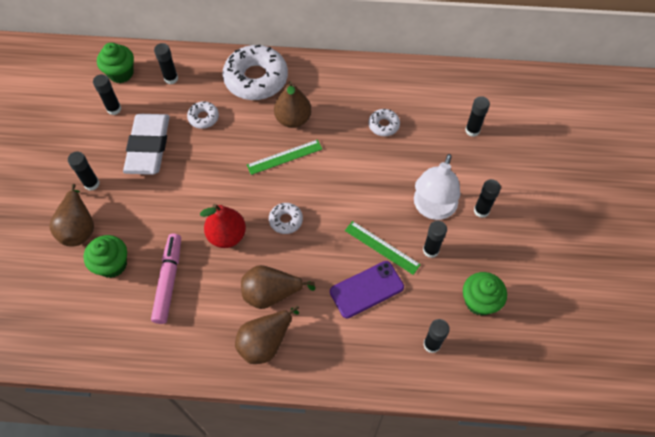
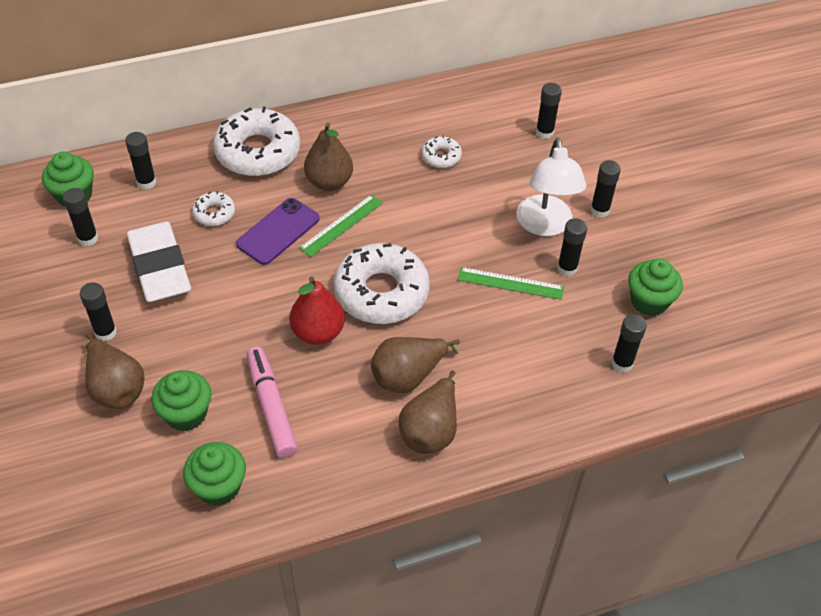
camera: 25 degrees left, 10 degrees down
white donut [269,203,303,234] -> white donut [333,243,430,324], size x2.13
purple phone [330,261,404,318] -> purple phone moved to [236,198,320,265]
none -> green cupcake [183,442,246,506]

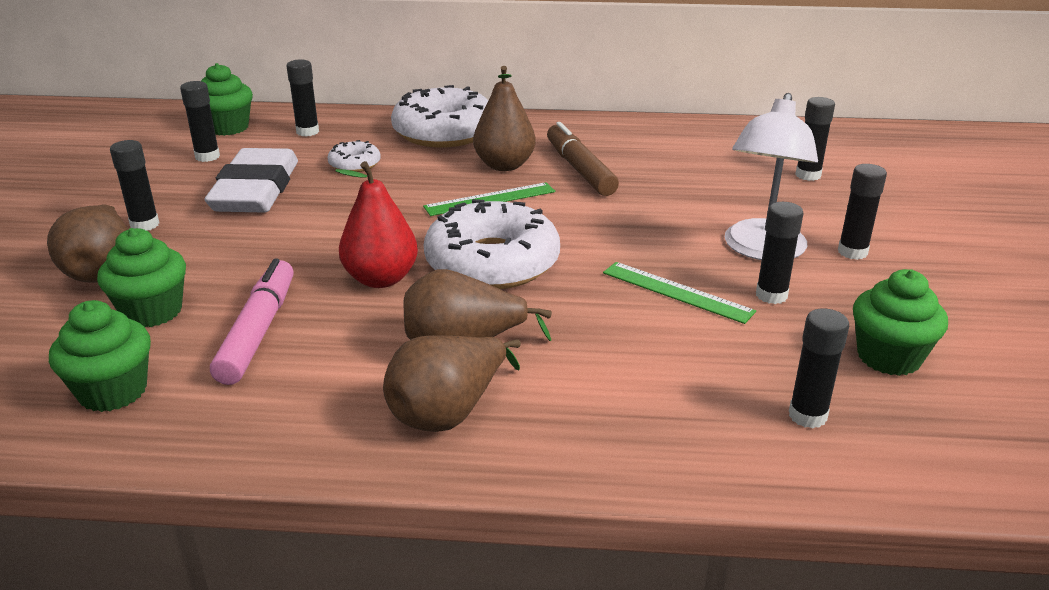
camera: 25 degrees right, 20 degrees down
purple phone [236,198,320,265] -> none
white donut [422,135,462,168] -> none
none -> brown marker [547,122,619,196]

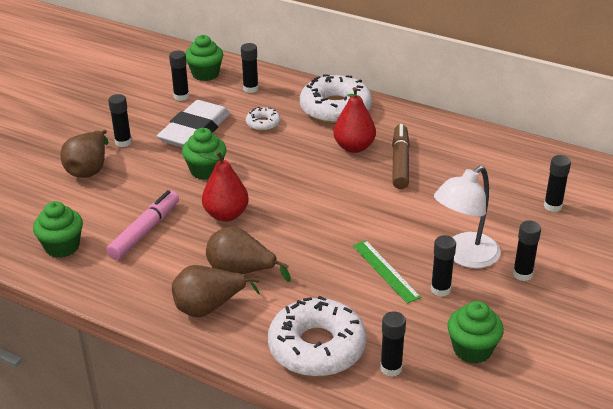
camera: 25 degrees right, 5 degrees up
green cupcake [97,228,186,327] -> green cupcake moved to [182,128,226,180]
green ruler [423,182,555,216] -> none
white donut [424,199,560,289] -> white donut moved to [268,296,367,377]
brown pear [473,66,536,171] -> red pear [333,87,376,153]

